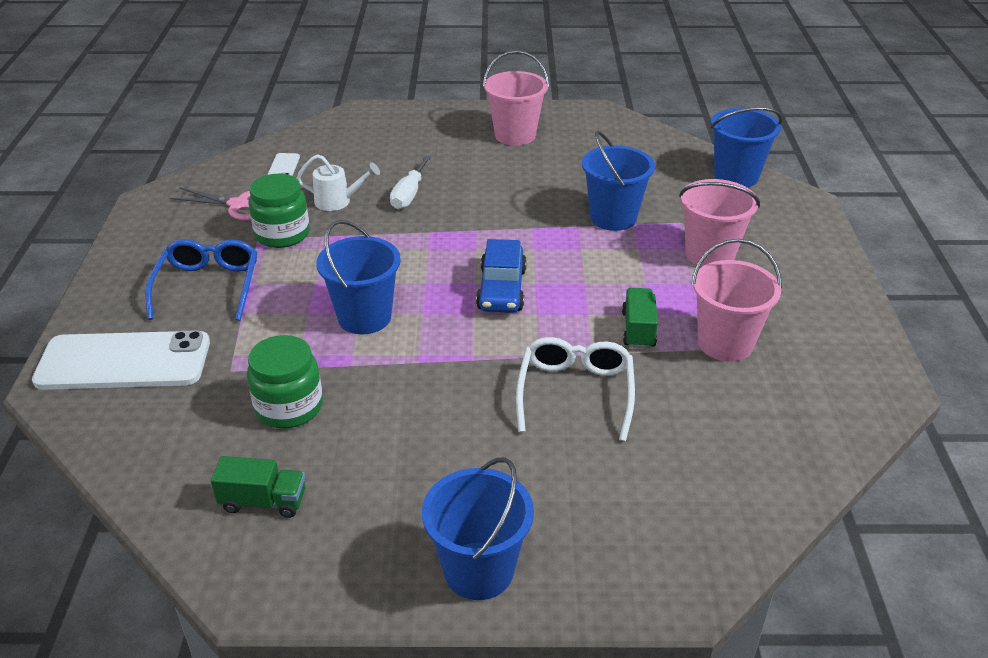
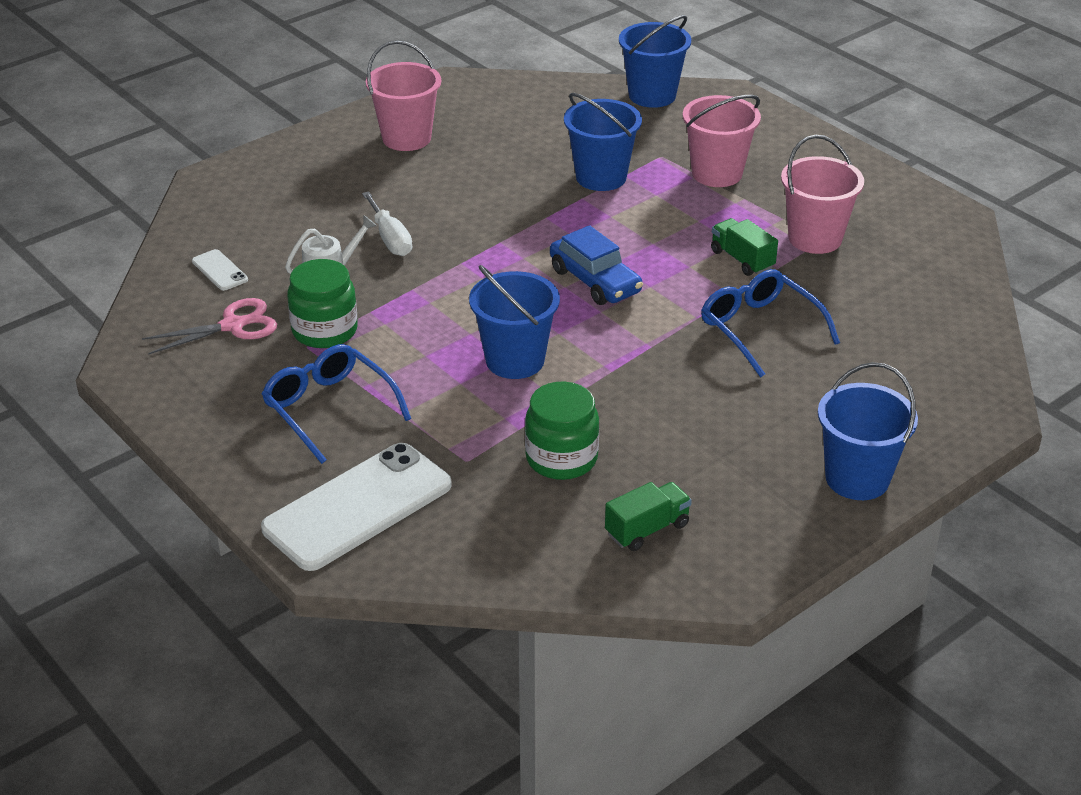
camera: 40 degrees left, 0 degrees up
white glasses [516,337,635,441] -> blue glasses [701,269,840,378]

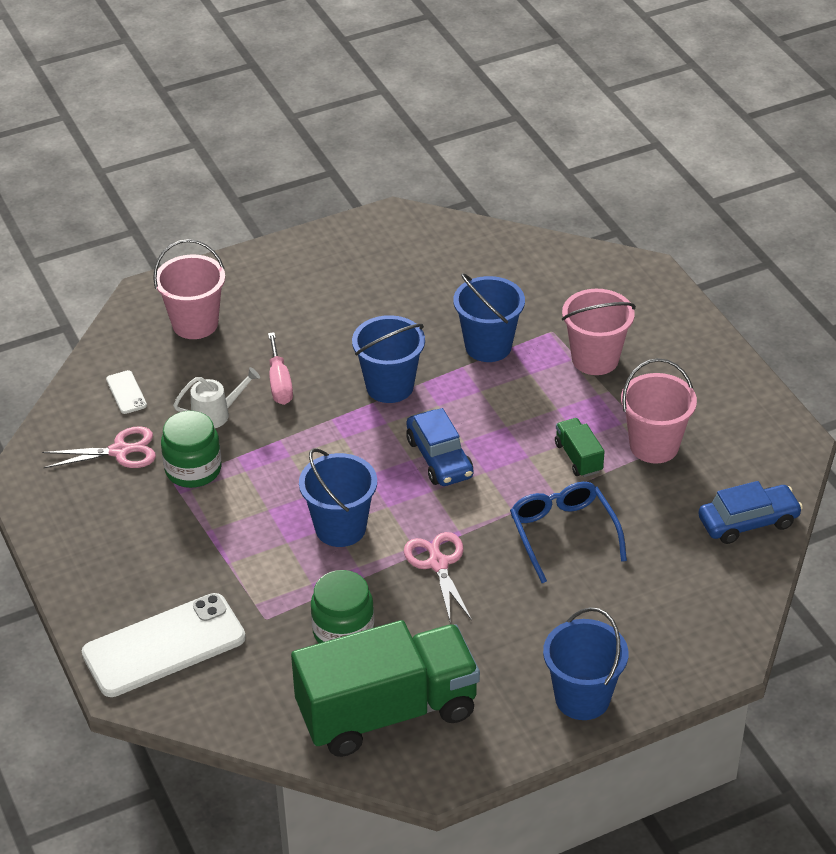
camera: 15 degrees right, 5 degrees up
blue glasses [262,344,411,464] -> none
white screwdriver [362,192,412,256] -> pink screwdriver [268,332,293,405]
pink bucket [366,40,441,151] -> pink bucket moved to [153,239,225,339]
green truck [605,482,692,551] -> green truck [291,620,480,757], size x2.45
blue bucket [619,15,691,108] -> blue bucket moved to [352,315,425,403]
none -> pink scissors [404,532,472,624]
none -> blue car [698,481,803,544]

